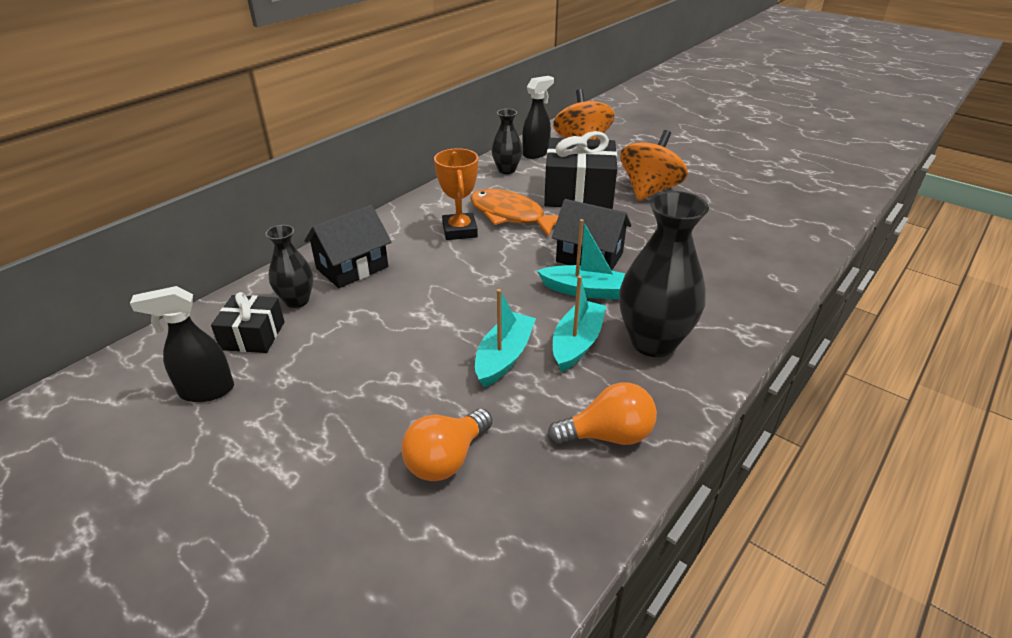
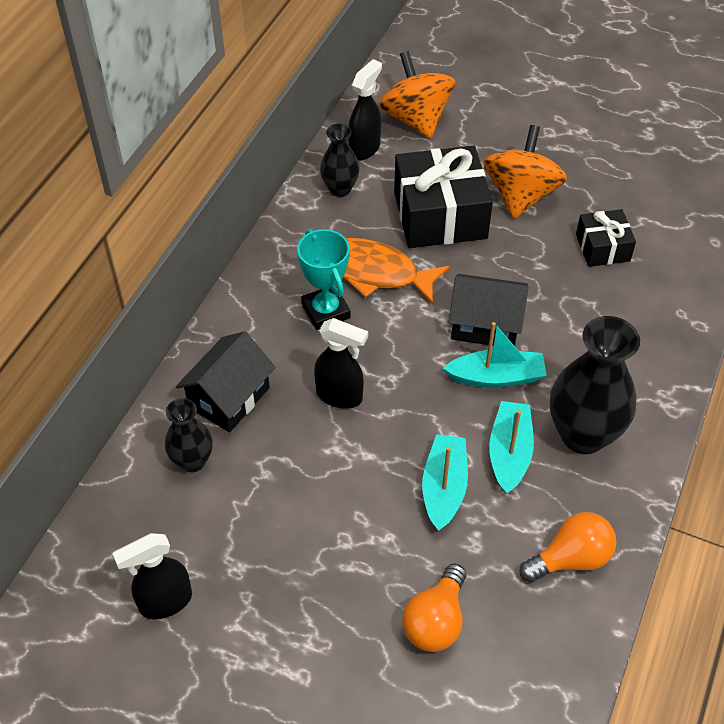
camera: 15 degrees left, 15 degrees up
black gift [211,292,285,353] -> black gift moved to [576,209,636,267]
orange trophy [434,148,478,240] -> turquoise trophy [297,229,350,330]
none -> black spray bottle [314,318,368,409]

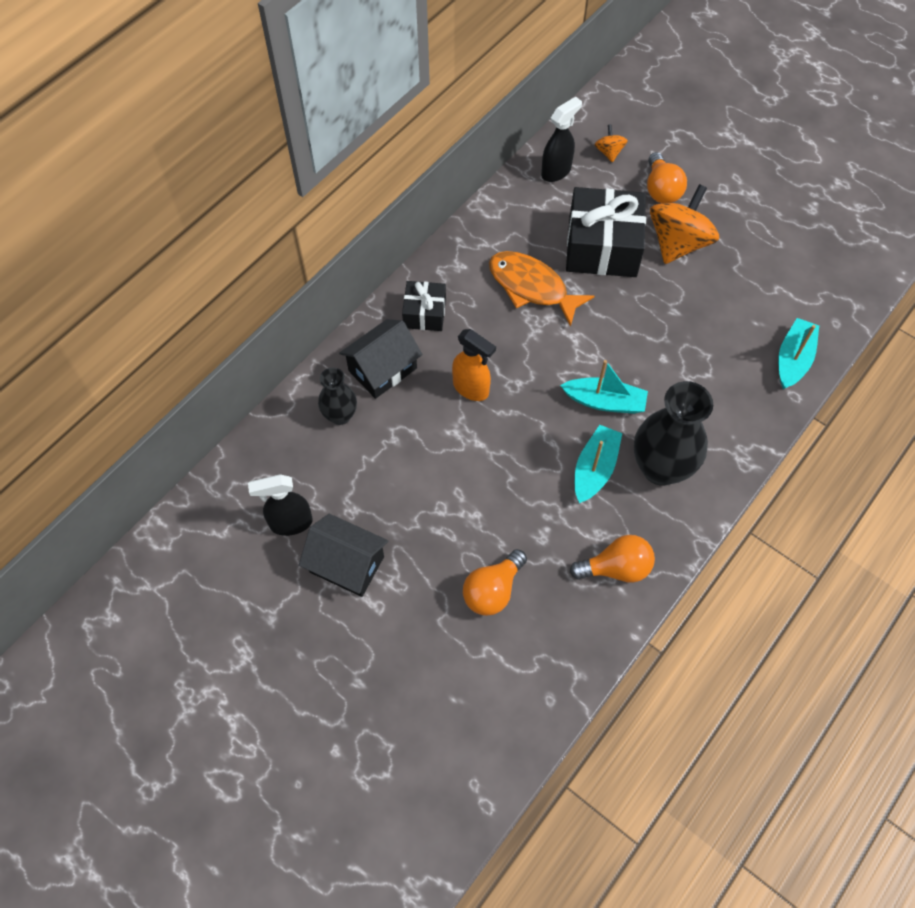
camera: 15 degrees right, 10 degrees up
turquoise trophy [297,229,350,330] -> none
black spray bottle [314,318,368,409] -> orange spray bottle [452,329,496,401]
black vase [320,124,360,197] -> none
orange spinning top [379,51,455,138] -> orange spinning top [594,124,628,162], size x0.47
turquoise boat [422,434,468,531] -> turquoise boat moved to [778,318,819,389]
black house [449,274,529,346] -> black house moved to [299,514,388,597]
black gift [576,209,636,267] -> black gift moved to [402,281,446,331]
none -> orange light bulb [647,152,687,203]

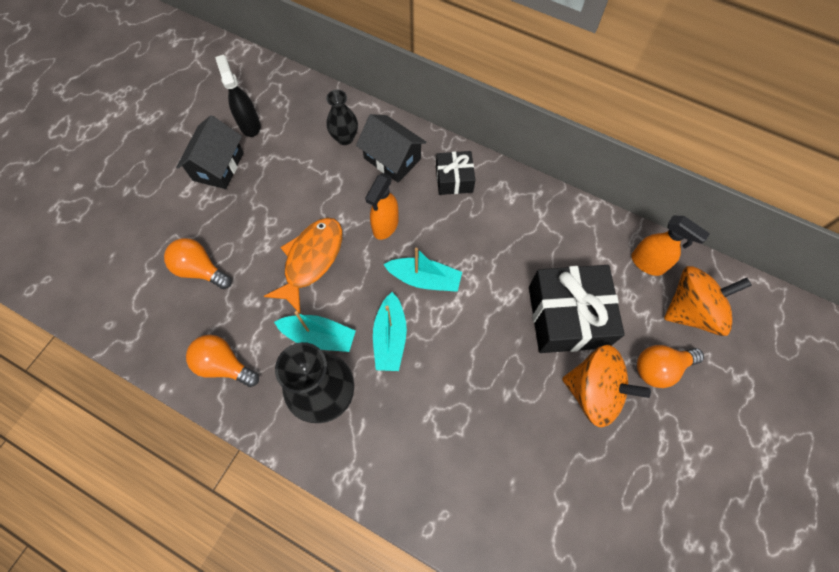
camera: 80 degrees right, 5 degrees up
orange fish [489,251,595,327] -> orange fish moved to [264,218,342,314]
black spray bottle [541,97,582,182] -> orange spray bottle [632,216,710,276]
orange light bulb [570,535,655,582] -> orange light bulb turned 135 degrees clockwise [186,335,259,387]
orange spinning top [594,124,628,162] -> orange spinning top [664,266,752,336], size x2.13
turquoise boat [778,318,819,389] -> turquoise boat moved to [383,248,462,292]

